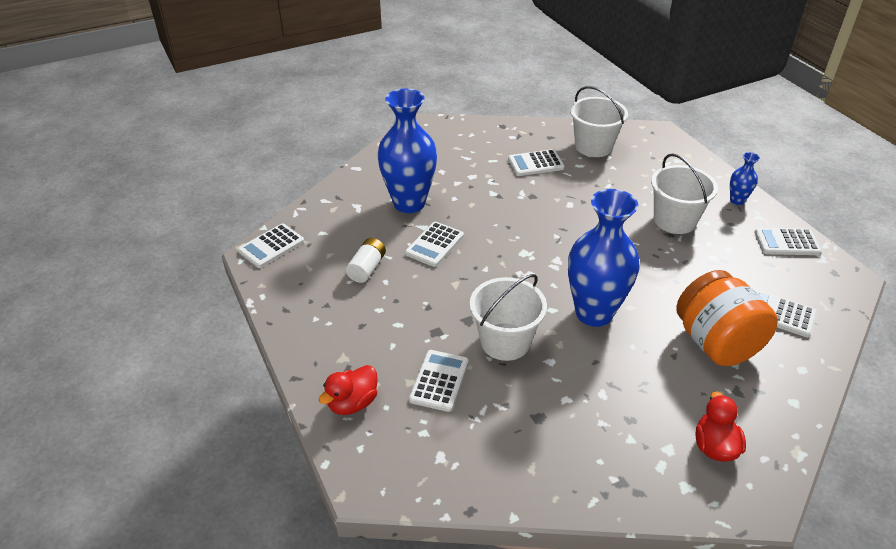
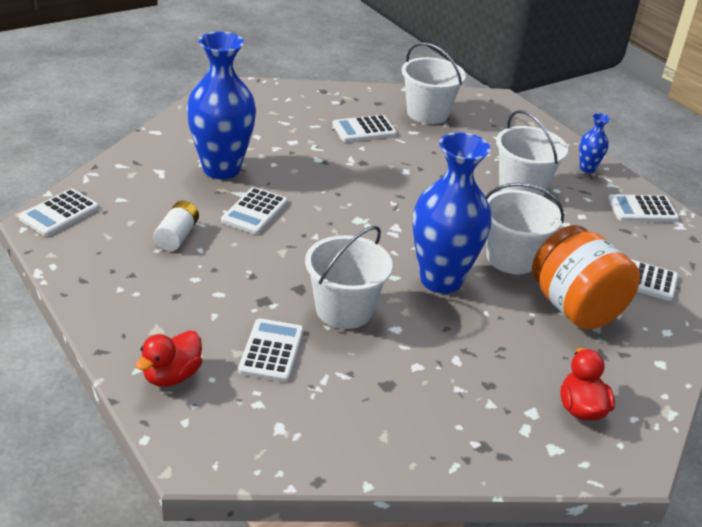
camera: 10 degrees left, 5 degrees down
none -> white bucket [485,183,564,274]

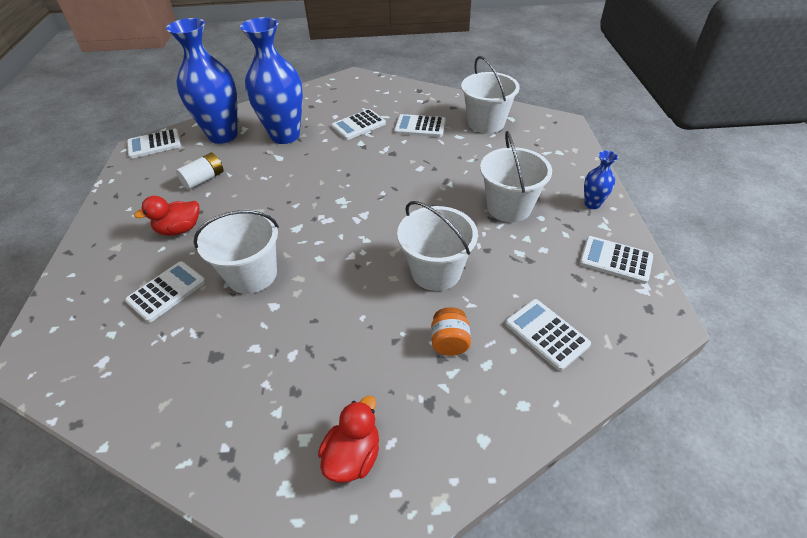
camera: 35 degrees right, 10 degrees up
red duck [136,331,202,387] -> red duck moved to [134,196,199,236]
white calculator [221,187,288,234] -> white calculator moved to [331,109,386,140]
blue vase [413,132,492,294] -> blue vase moved to [166,18,238,144]
orange jar [532,225,640,329] -> orange jar [431,307,471,356], size x0.45

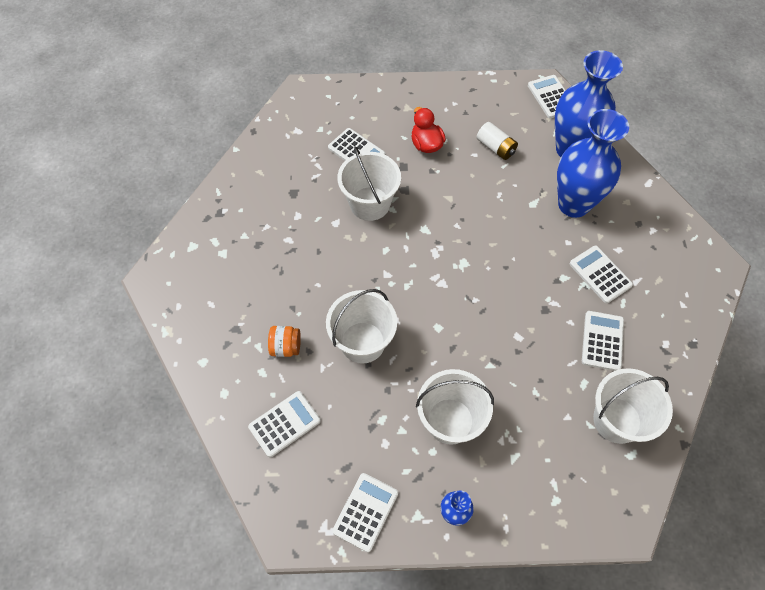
camera: 90 degrees right, 15 degrees up
red duck [318,396,379,483] -> none

